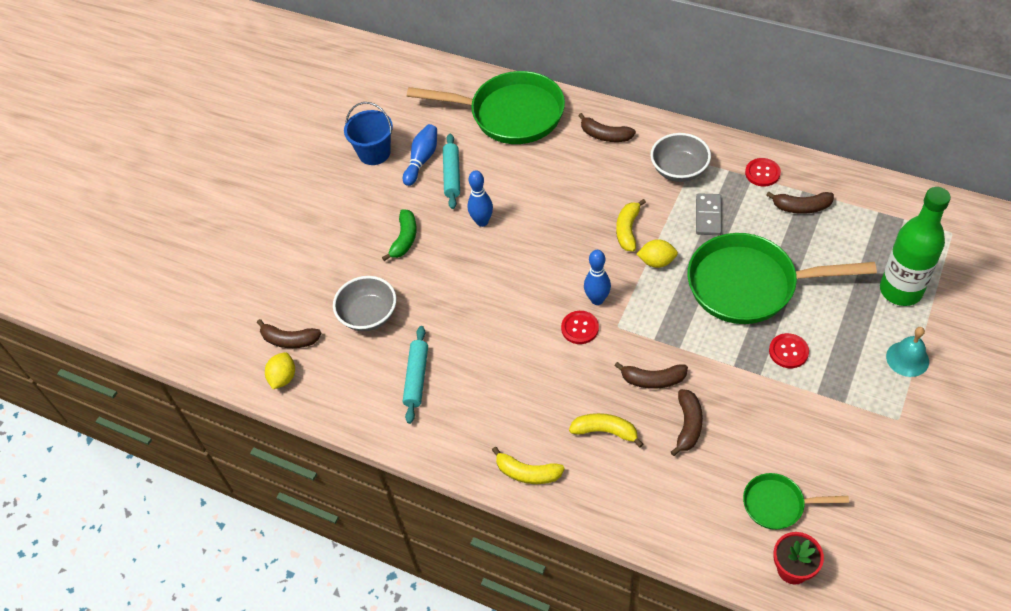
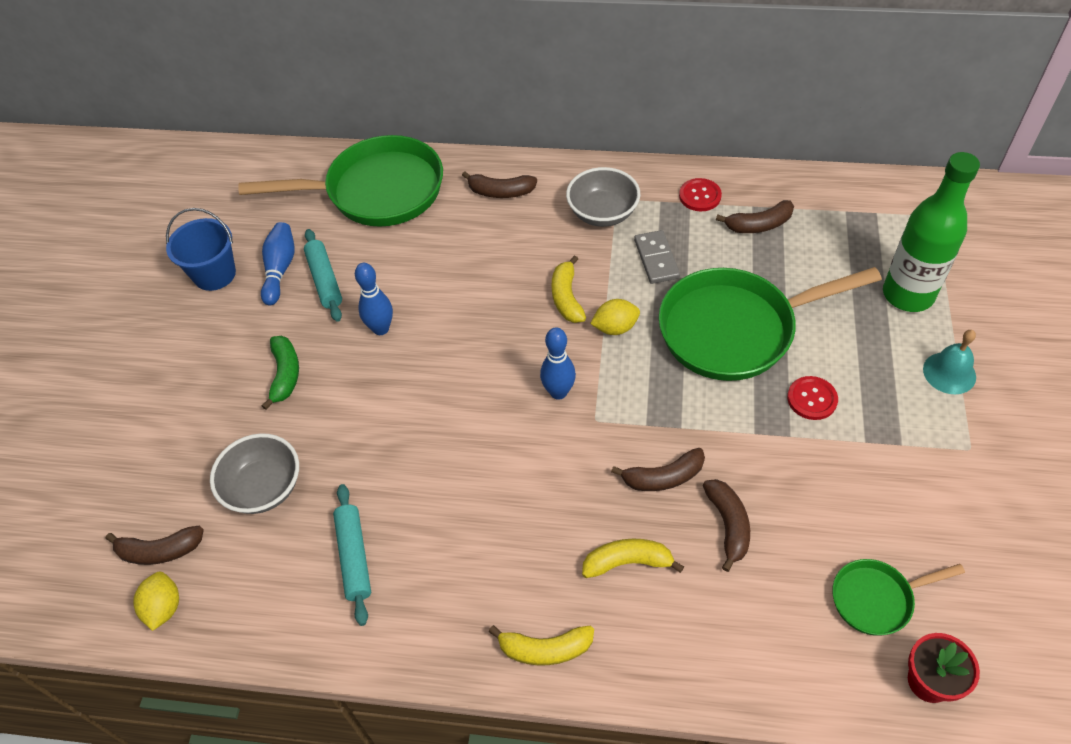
camera: 20 degrees left, 0 degrees up
red button [561,311,599,344] -> none

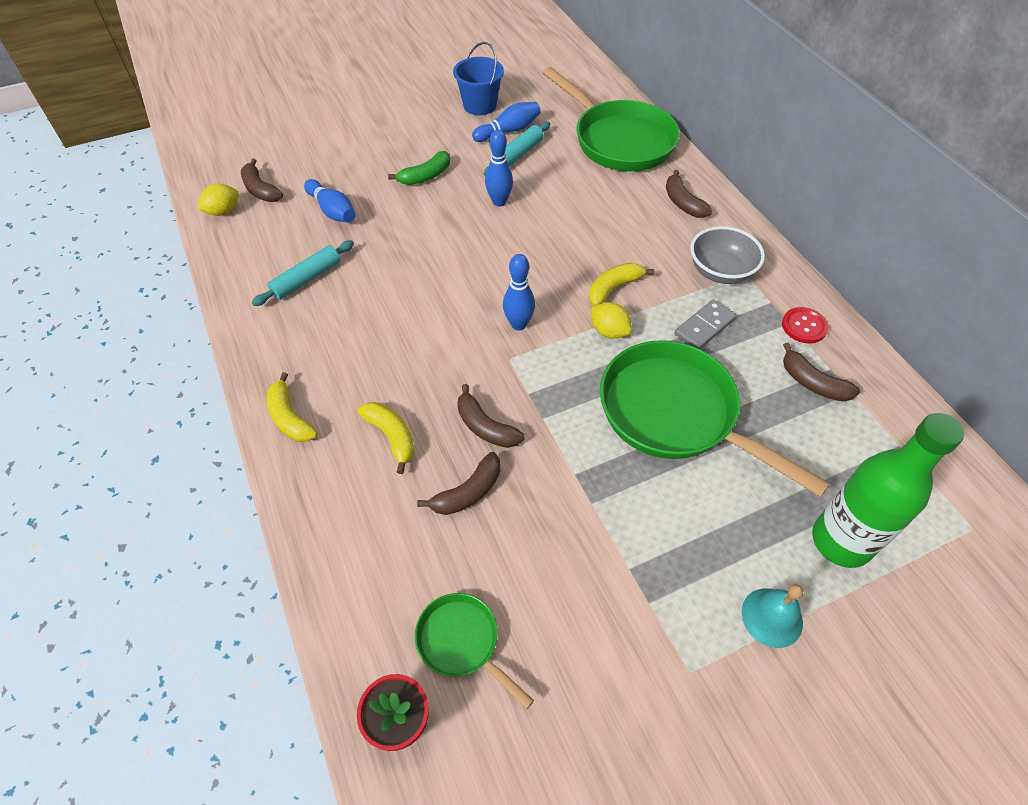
camera: 55 degrees right, 0 degrees up
grey bowl [210,433,299,514] -> blue bowling pin [304,179,355,223]
red button [787,376,838,420] -> none

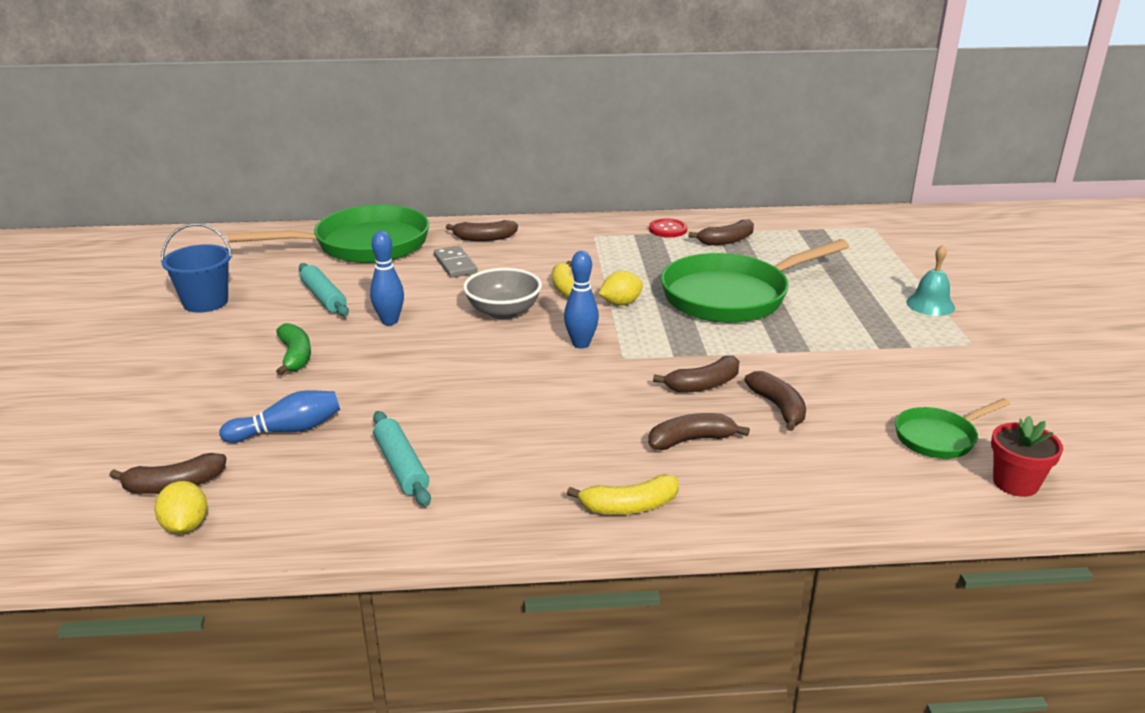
camera: 70 degrees left, 25 degrees down
yellow banana [357,402,415,474] -> brown banana [648,413,750,450]
blue bowling pin [472,102,541,142] -> none
grey domino [674,299,736,349] -> grey domino moved to [434,246,478,278]
grey bowl [690,226,765,284] -> grey bowl moved to [463,268,542,319]
green bottle [812,413,964,568] -> none

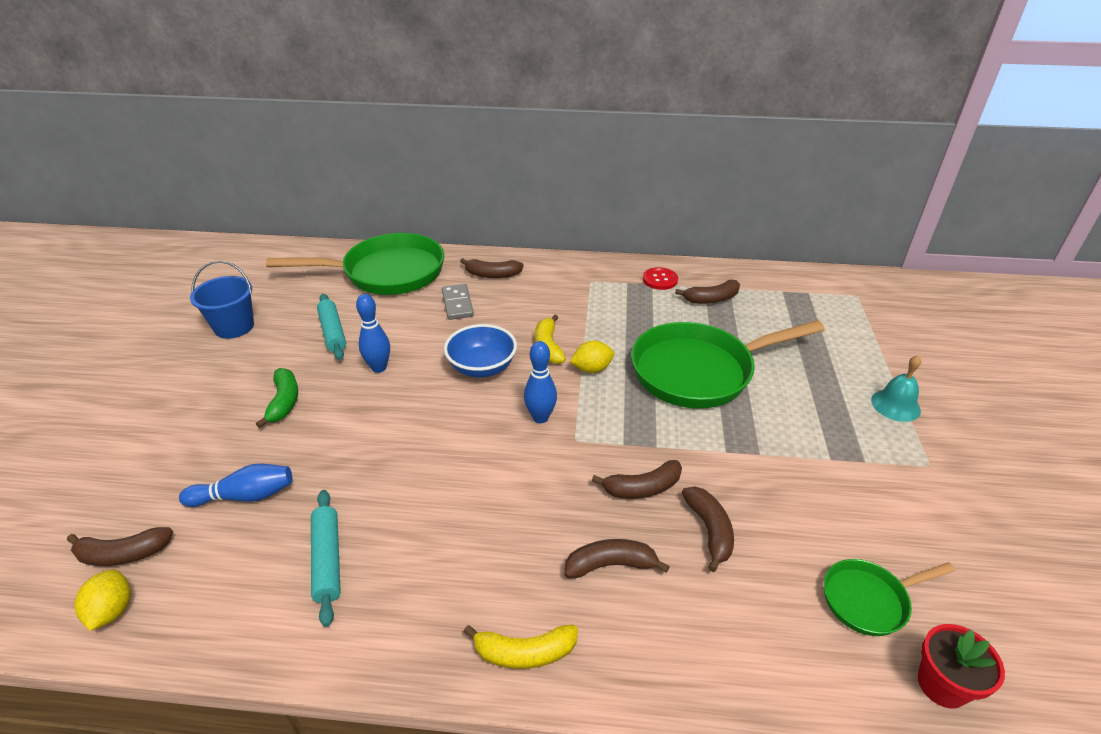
camera: 10 degrees right, 10 degrees up
grey bowl [463,268,542,319] -> blue bowl [444,324,517,377]

